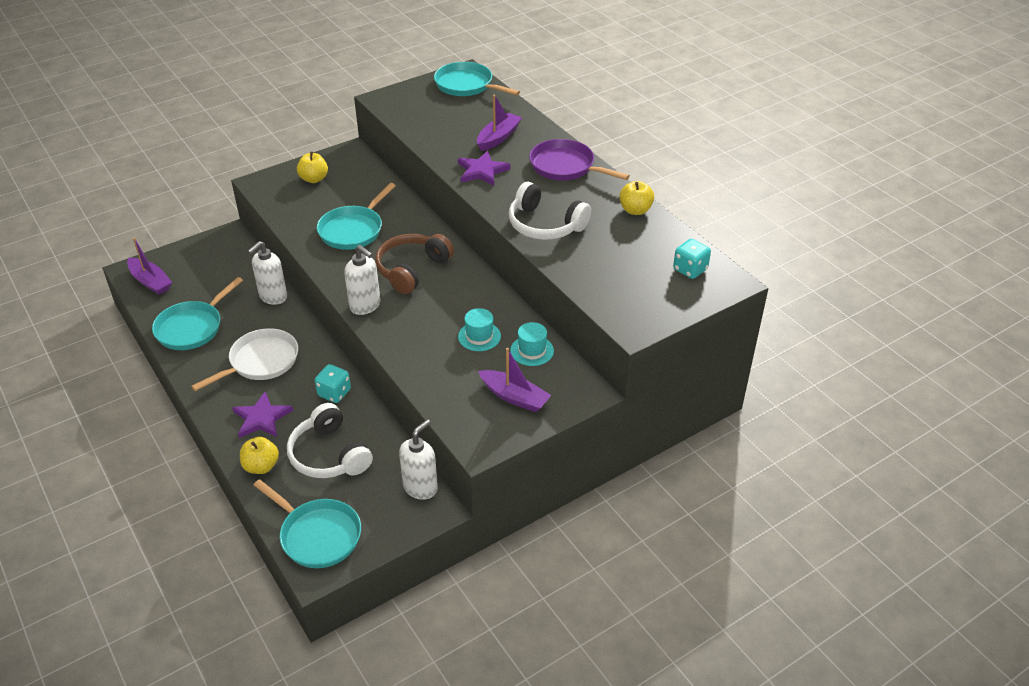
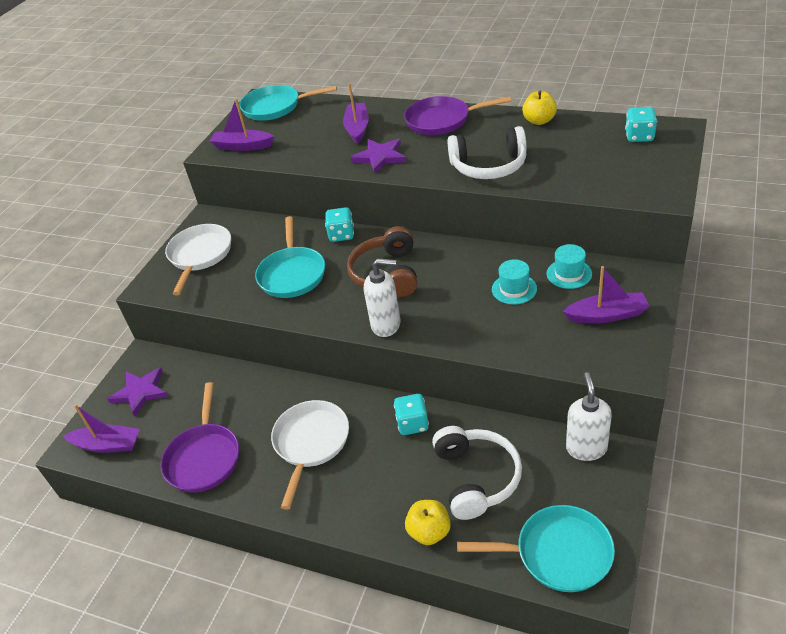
camera: 30 degrees left, 0 degrees up
turquoise pan [152,277,243,350] -> purple pan [160,382,239,493]
purple star [232,392,293,438] -> purple star moved to [108,367,168,417]
white soap dispenser [248,241,287,305] -> none
white headphones [287,403,373,478] -> white headphones turned 120 degrees counterclockwise [432,426,522,520]
yellow apple [297,152,328,183] -> white pan [165,224,231,295]
none -> purple boat [210,99,274,151]
none -> turquoise dice [325,207,354,242]

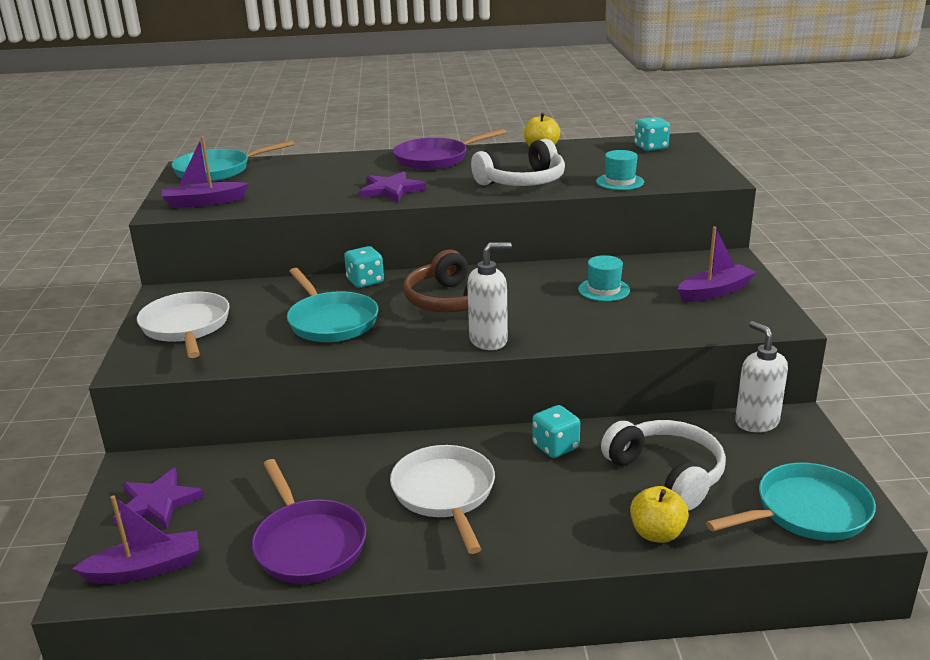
camera: 30 degrees left, 15 degrees down
purple boat [343,83,369,144] -> none
turquoise hat [547,244,592,289] -> turquoise hat moved to [596,150,644,190]

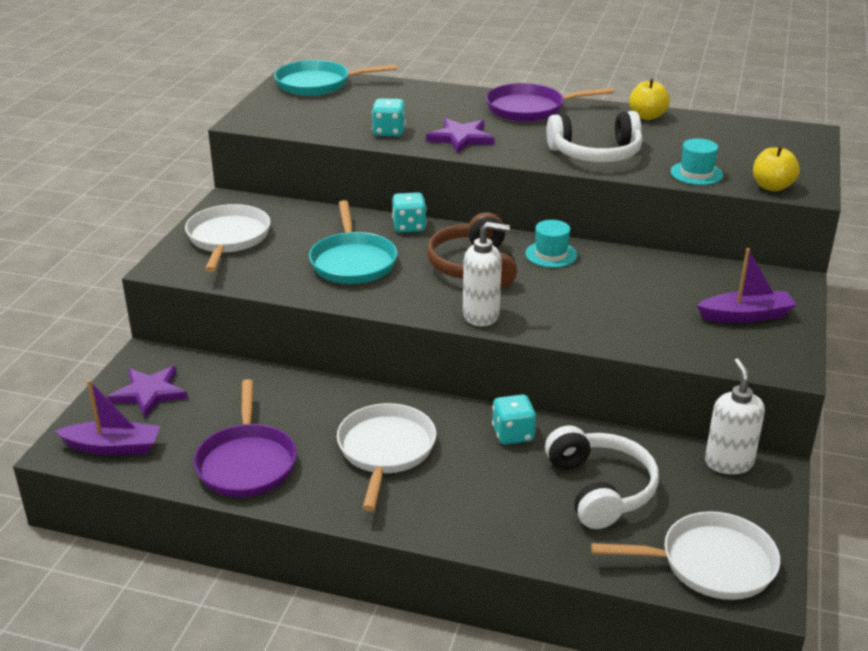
camera: 20 degrees right, 5 degrees up
purple boat [161,136,249,208] -> none
turquoise hat [578,255,630,301] -> turquoise hat moved to [525,220,577,268]
yellow apple [630,486,689,543] -> yellow apple moved to [753,145,800,191]
turquoise dice [634,117,670,151] -> turquoise dice moved to [372,98,406,136]
turquoise pan [706,463,876,541] -> white pan [591,511,780,600]

